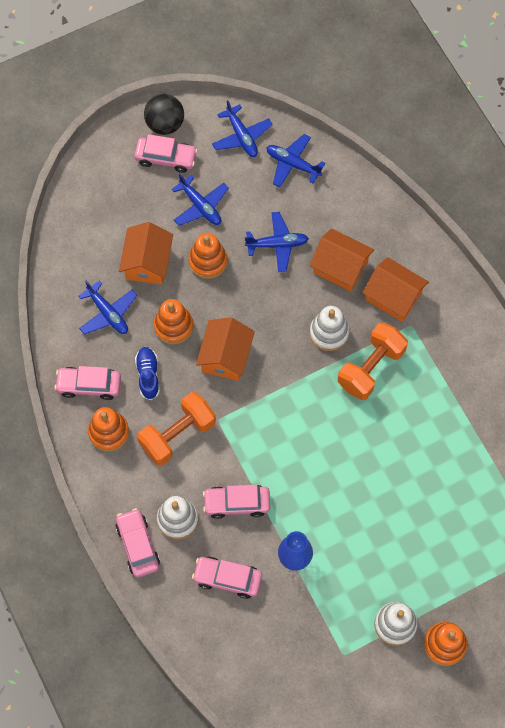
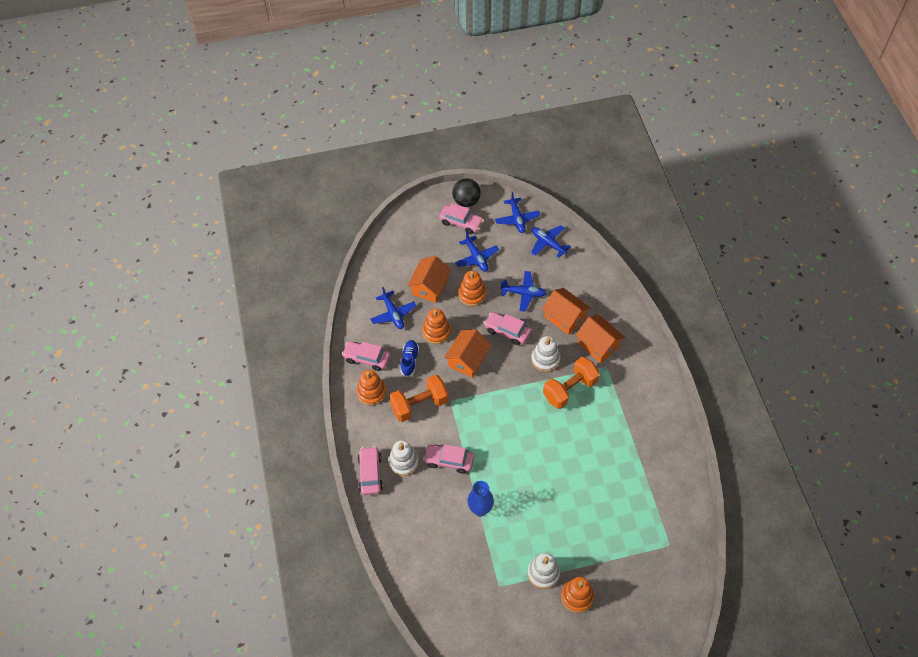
camera: 15 degrees right, 10 degrees down
pink car [192,556,262,599] -> pink car moved to [484,312,531,345]

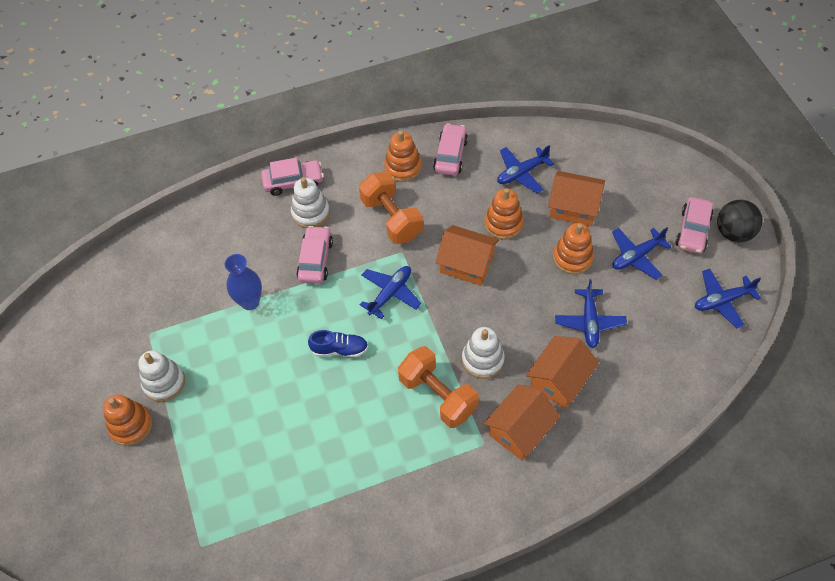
camera: 85 degrees right, 0 degrees up
blue shoe [401,340,419,377] -> blue shoe moved to [308,330,368,357]
pink car [484,312,531,345] -> none
blue plane [531,225,571,258] -> blue plane moved to [360,266,421,319]

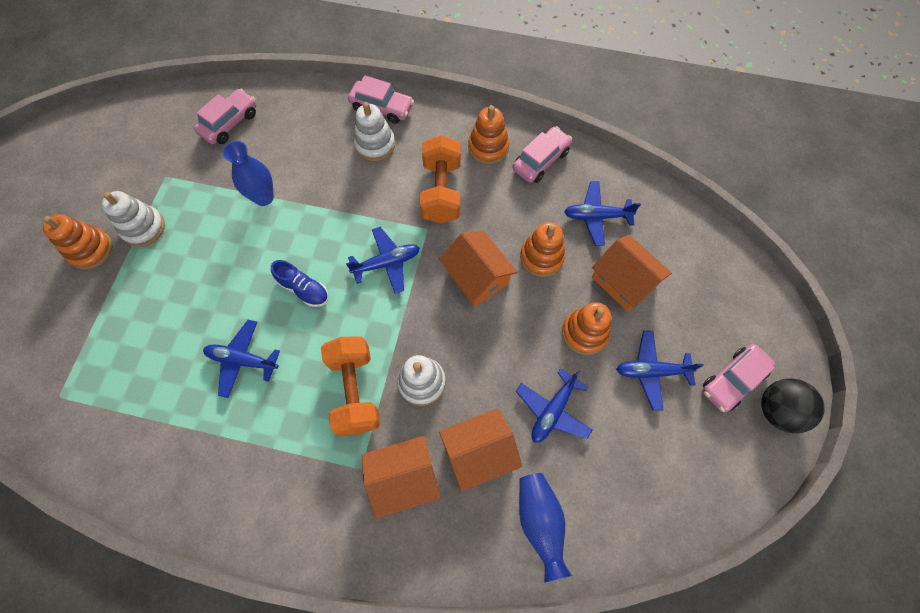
camera: 30 degrees right, 10 degrees up
pink car [296,226,333,284] -> pink car moved to [194,89,256,144]
blue plane [695,269,761,328] -> blue plane moved to [203,320,280,398]
none -> blue vase [519,473,572,582]

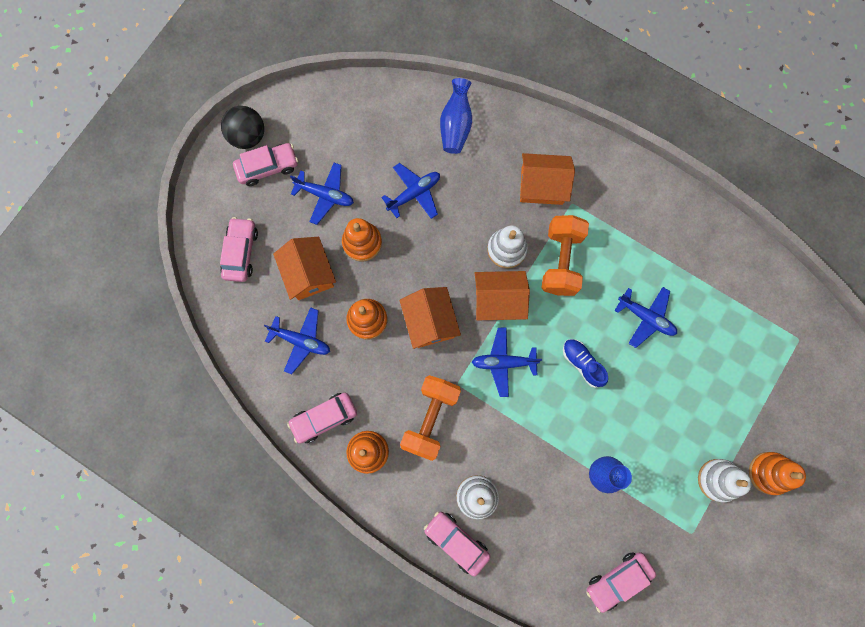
camera: 160 degrees left, 10 degrees up
orange house [439,408,522,492] -> orange house moved to [475,271,530,320]
none -> pink car [220,217,258,282]

